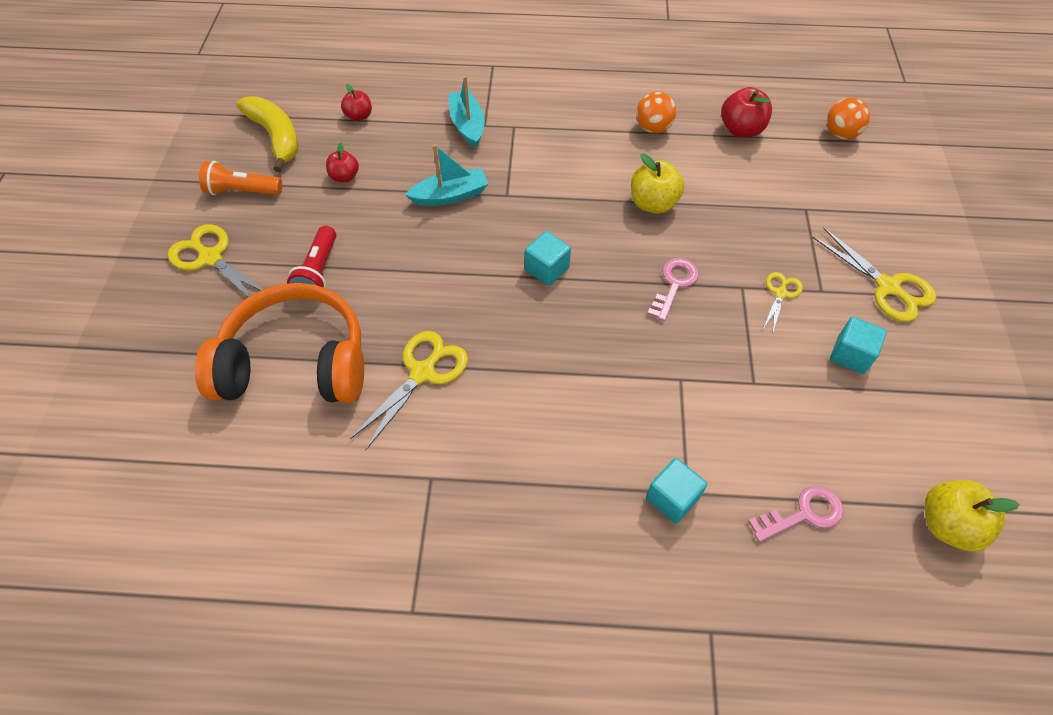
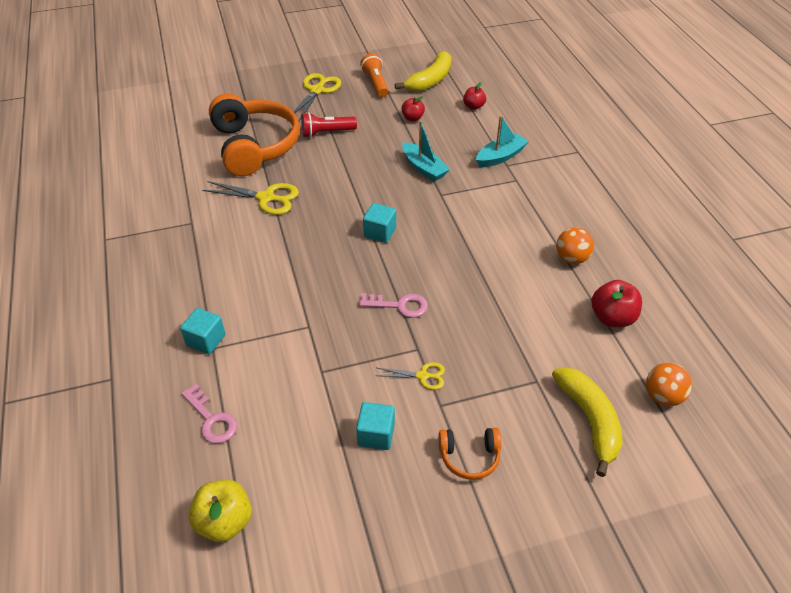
camera: 70 degrees right, 10 degrees down
yellow apple [631,154,685,214] -> none
yellow scissors [812,228,936,322] -> orange headphones [439,428,501,480]
none -> yellow banana [552,367,623,477]

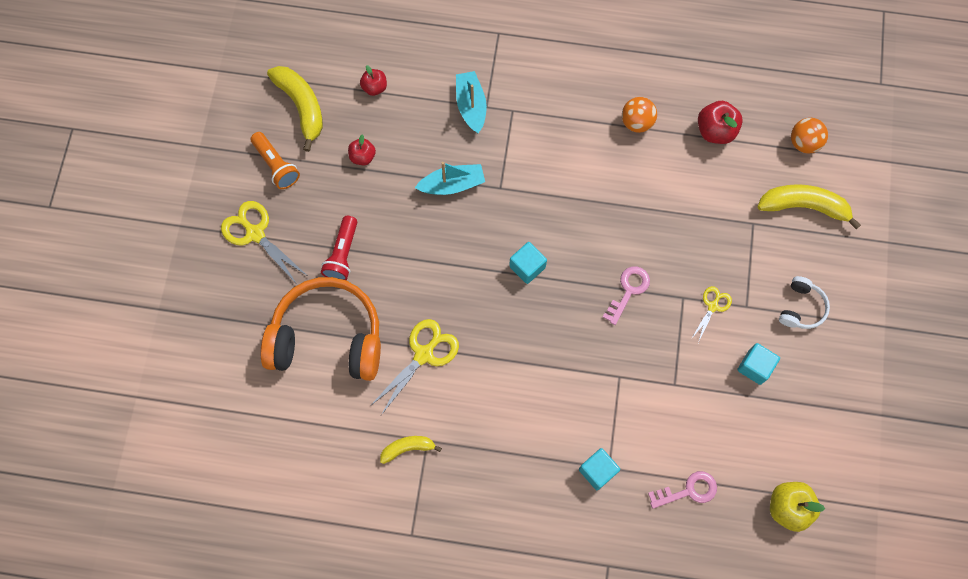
camera: 65 degrees left, 25 degrees up
orange flashlight [360,53,389,97] -> orange flashlight turned 135 degrees counterclockwise [251,132,300,189]
orange headphones [439,428,501,480] -> white headphones [779,276,830,329]
none -> yellow banana [380,436,442,464]

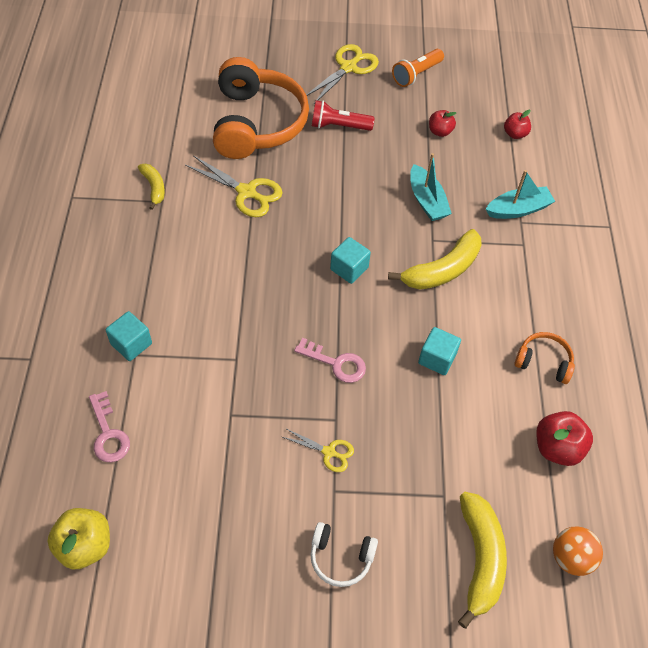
camera: 80 degrees right, 15 degrees down
yellow banana [267,66,323,152] -> yellow banana moved to [388,229,482,289]
orange ball [622,97,657,133] -> orange headphones [515,332,575,384]
turquoise cube [737,343,780,385] -> turquoise cube moved to [418,327,461,375]

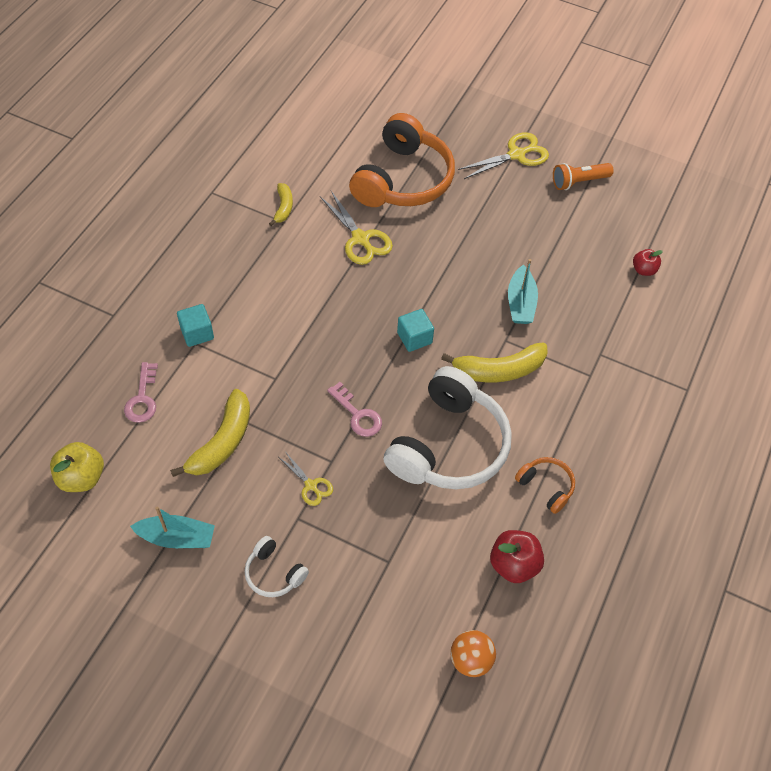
camera: 25 degrees right, 0 degrees up
red flashlight [312,100,375,131] -> none
turquoise cube [418,327,461,375] -> white headphones [384,366,512,489]
red apple [429,110,456,137] -> none
yellow banana [458,492,507,628] -> yellow banana moved to [170,389,250,477]
turquoise boat [486,170,555,219] -> turquoise boat moved to [130,506,215,548]

